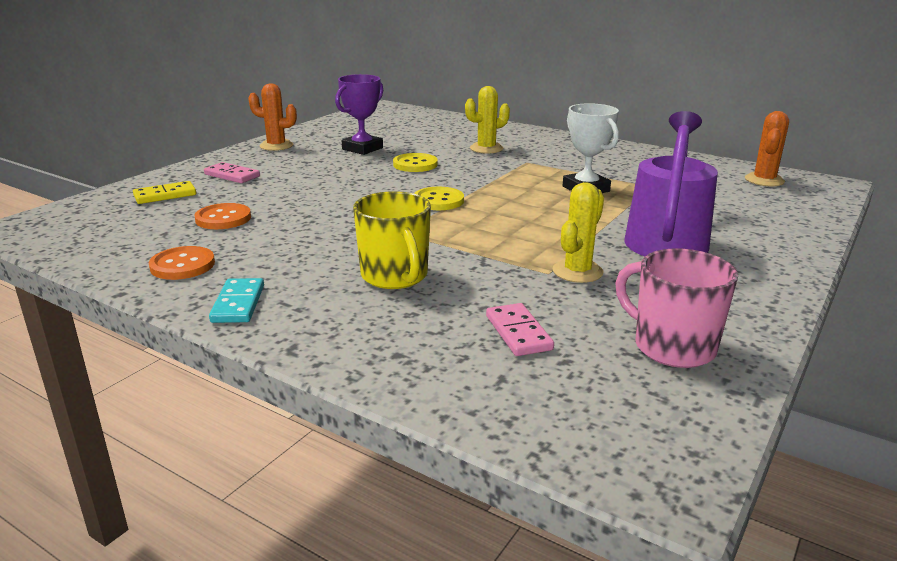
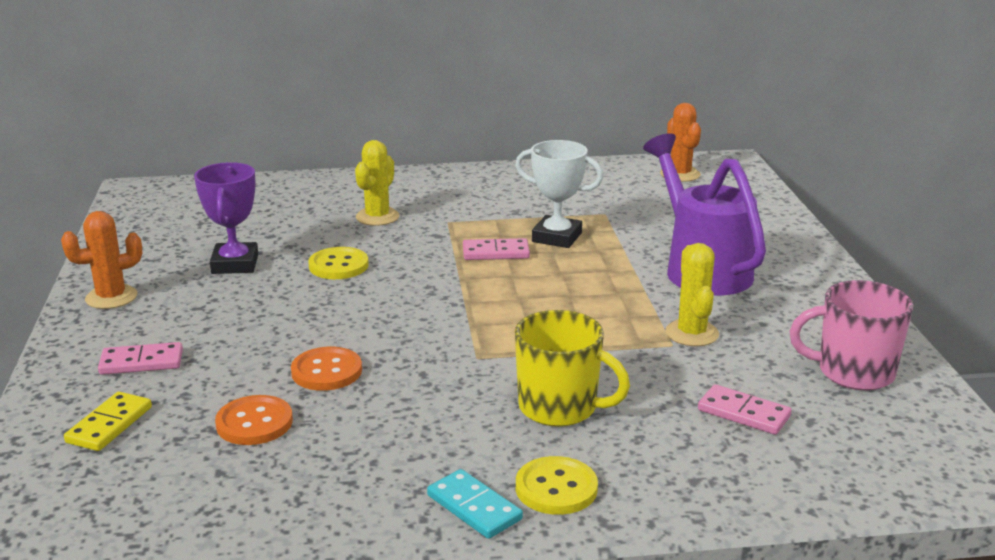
camera: 40 degrees left, 0 degrees up
orange button [149,246,215,280] -> orange button moved to [291,347,362,391]
yellow button [414,187,464,210] -> yellow button moved to [516,456,598,515]
none -> pink domino [463,238,530,260]

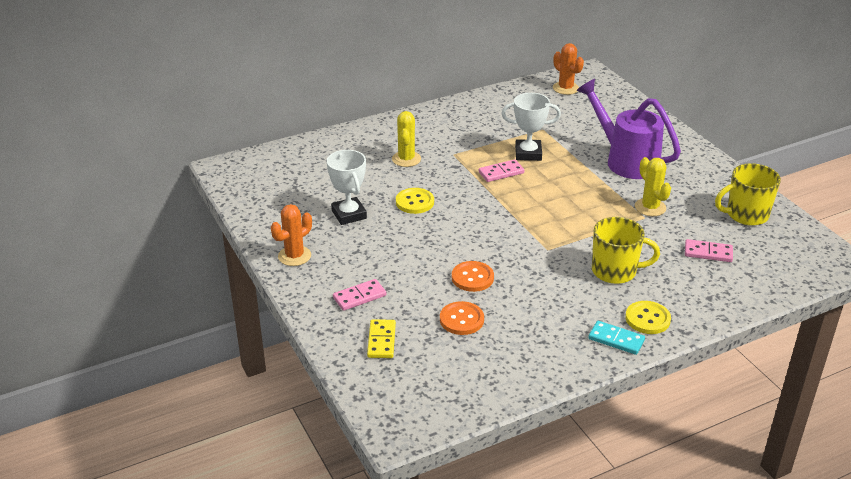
camera: 20 degrees left, 10 degrees up
purple trophy [194,162,258,274] -> white trophy [327,150,367,225]
pink mug [790,280,913,390] -> yellow mug [715,163,781,226]

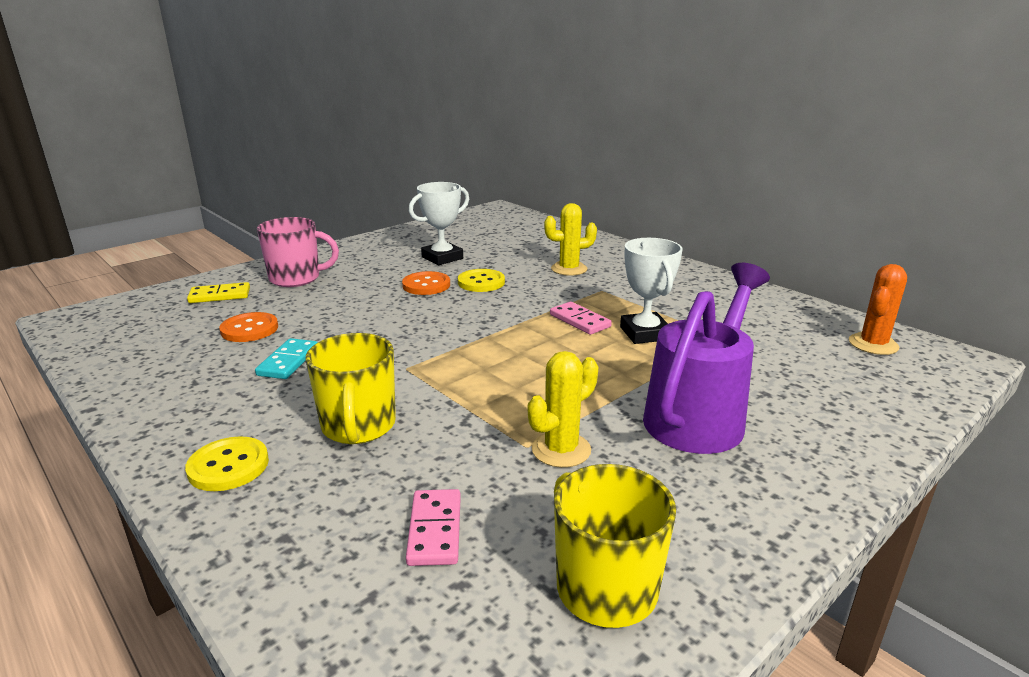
camera: 75 degrees right, 10 degrees down
orange cactus [271,204,312,266] -> none
pink domino [333,279,386,311] -> pink mug [257,217,339,287]
orange button [452,261,494,292] -> orange button moved to [402,271,450,295]
turquoise domino [588,321,645,355] -> turquoise domino moved to [255,338,318,379]

